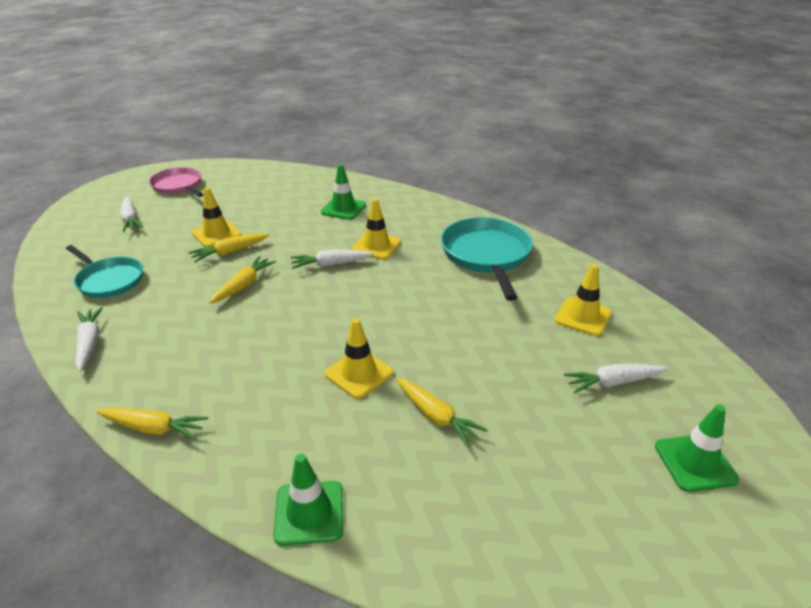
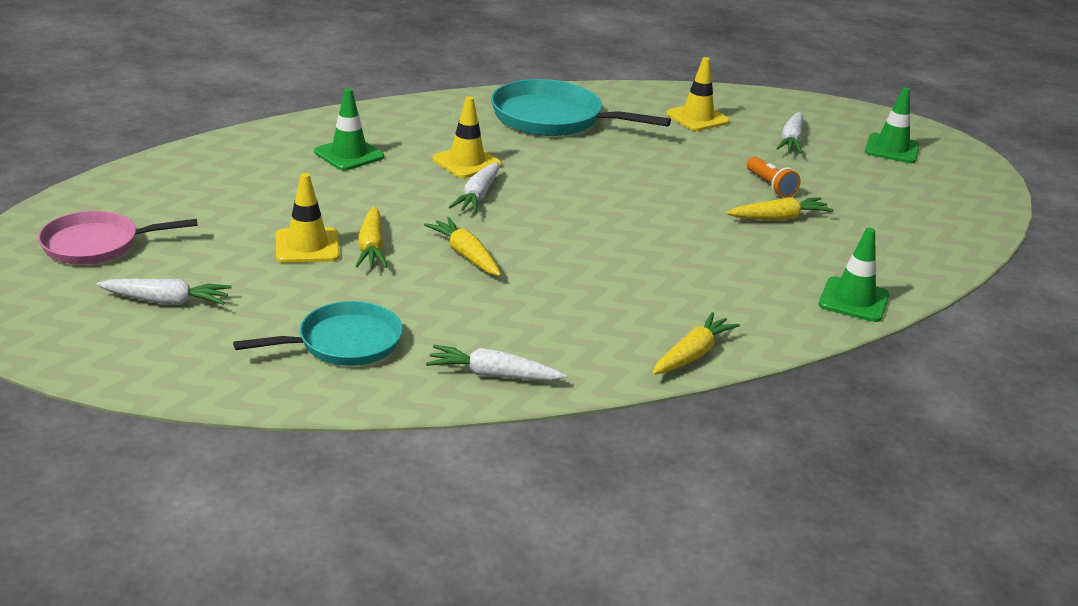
camera: 65 degrees left, 5 degrees down
yellow traffic cone [325,318,393,399] -> none
none -> orange flashlight [747,157,801,198]

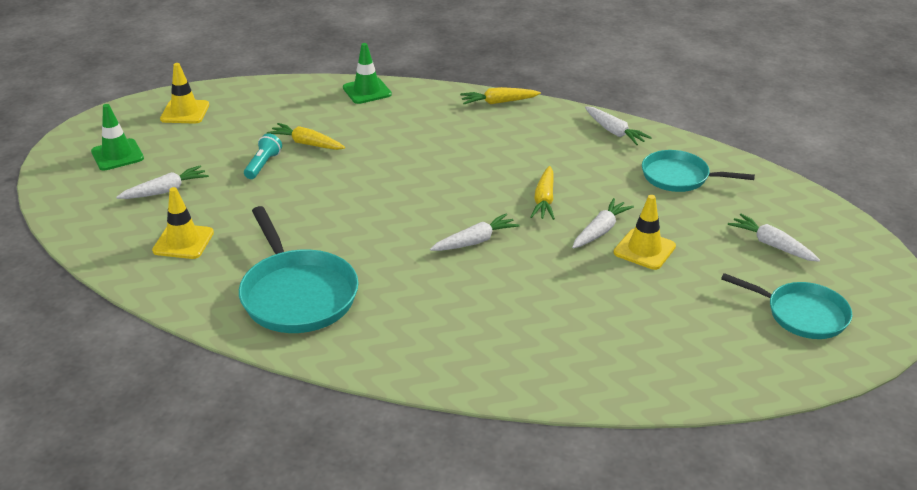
camera: 135 degrees left, 5 degrees up
pink pan [38,211,197,264] -> turquoise pan [721,273,852,339]
green traffic cone [314,88,384,171] -> none
yellow carrot [355,206,388,268] -> white carrot [572,198,634,249]
yellow traffic cone [432,96,502,178] -> yellow traffic cone moved to [160,63,209,124]
orange flashlight [747,157,801,198] -> turquoise flashlight [244,133,282,179]

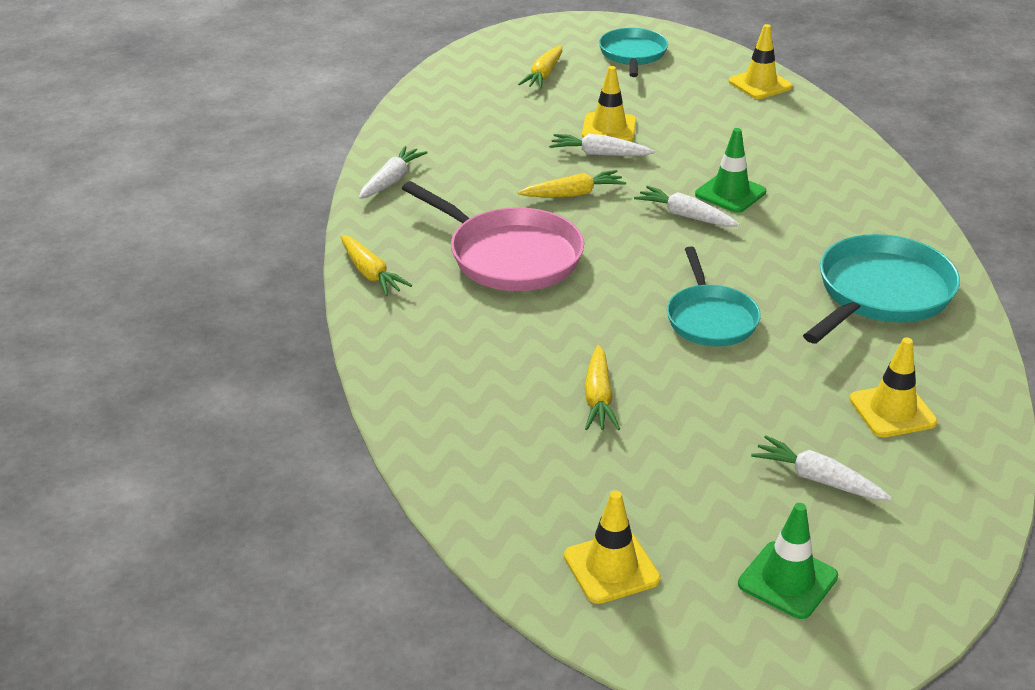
camera: 115 degrees left, 0 degrees up
turquoise flashlight [244,133,282,179] -> none
green traffic cone [343,43,392,104] -> green traffic cone moved to [695,128,766,213]
turquoise pan [642,150,755,192] -> turquoise pan moved to [667,246,761,346]
white carrot [728,214,820,262] -> yellow carrot [518,46,562,89]
none -> pink pan [402,181,584,291]
none -> yellow traffic cone [729,24,793,99]

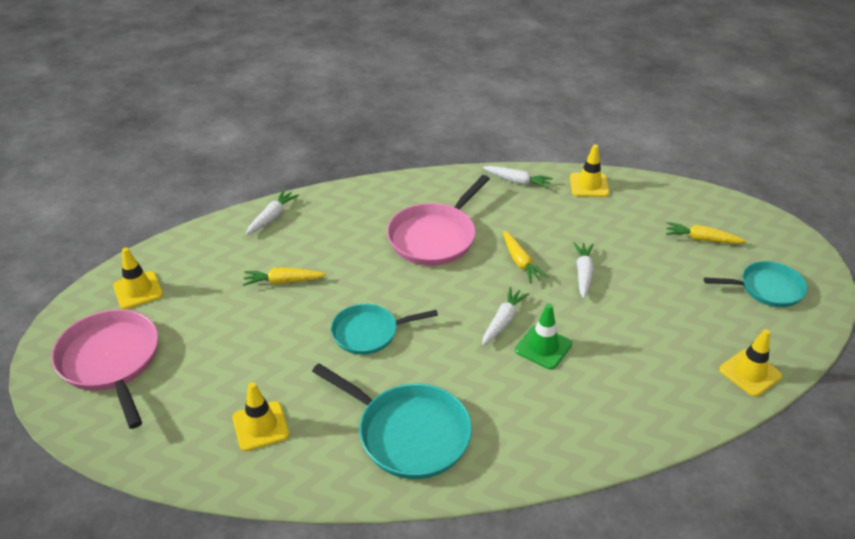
camera: 85 degrees right, 5 degrees up
yellow carrot [341,235,412,296] -> none
yellow traffic cone [582,66,636,142] -> yellow traffic cone moved to [570,144,609,197]
green traffic cone [738,503,838,619] -> pink pan [51,309,158,429]
white carrot [751,435,892,500] -> white carrot moved to [246,190,299,234]

